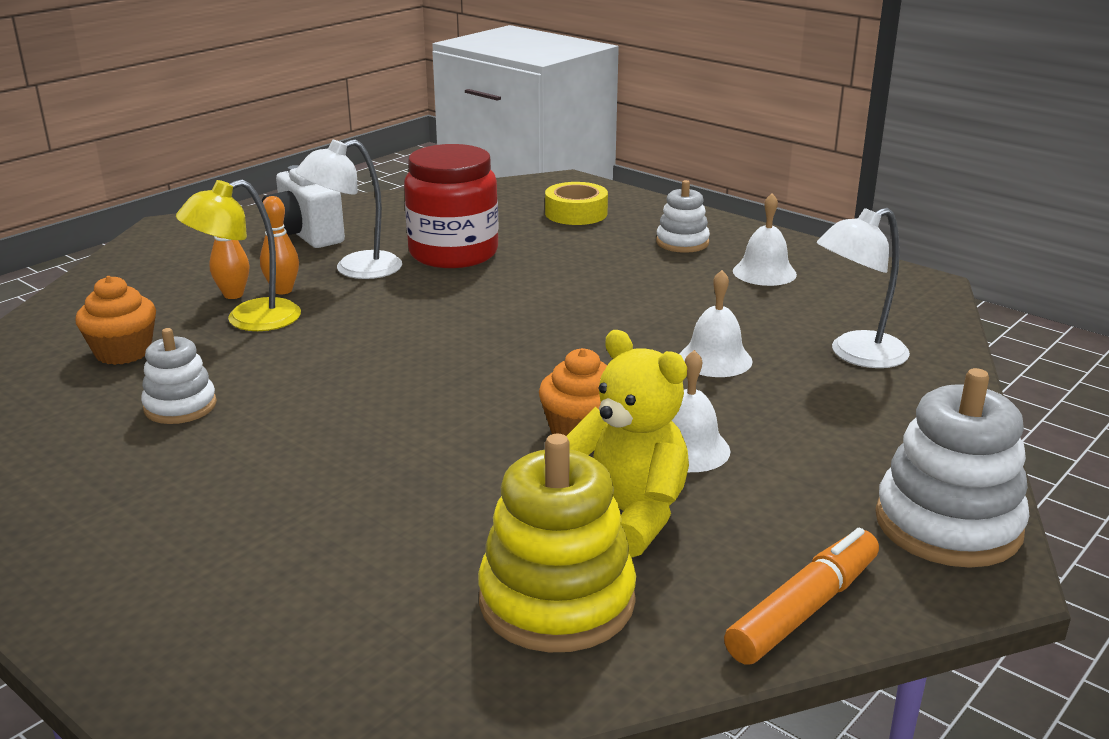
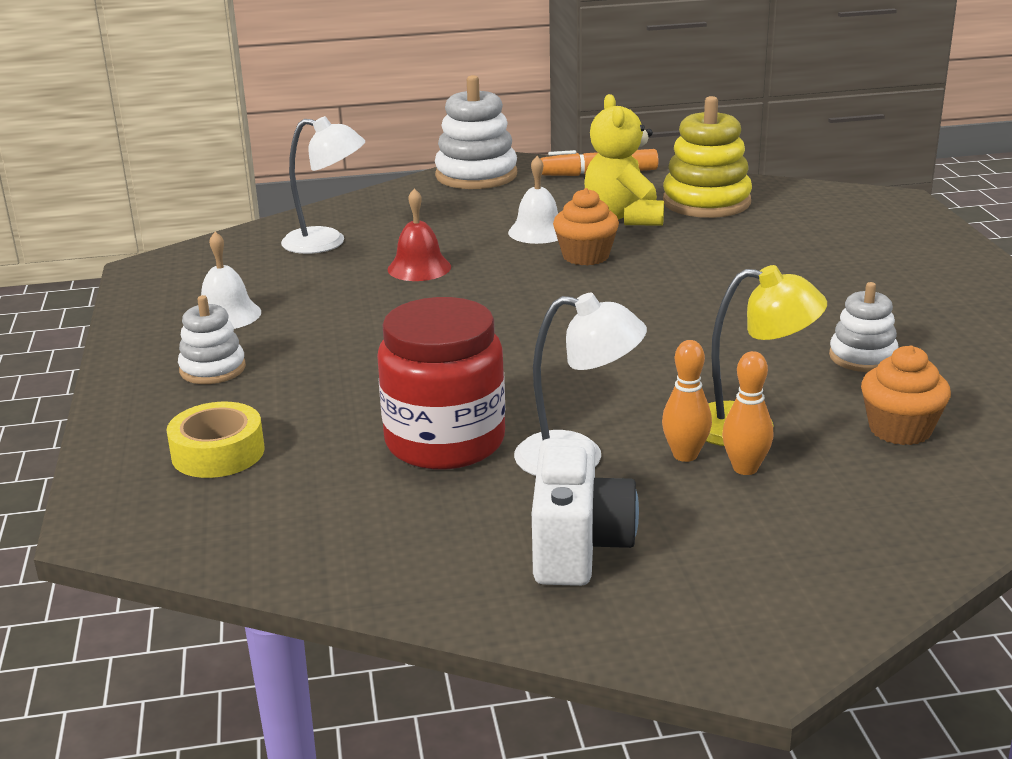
camera: 140 degrees left, 0 degrees up
white bell [680,270,753,377] -> red bell [388,188,451,281]

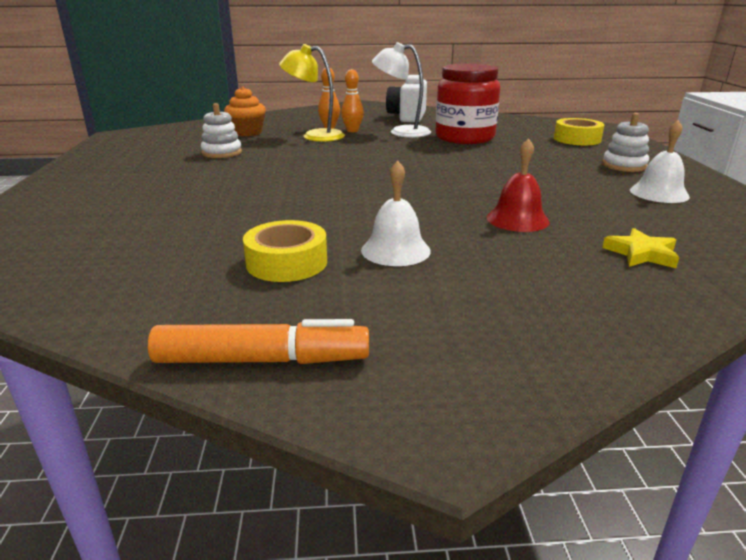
camera: 175 degrees left, 0 degrees up
white lamp [281,116,365,254] -> yellow star [602,228,679,268]
white stacking toy [435,75,517,189] -> none
orange cupcake [553,188,619,266] -> none
yellow teddy bear [584,94,664,226] -> yellow tape [243,220,327,282]
yellow stacking toy [663,96,752,218] -> none

